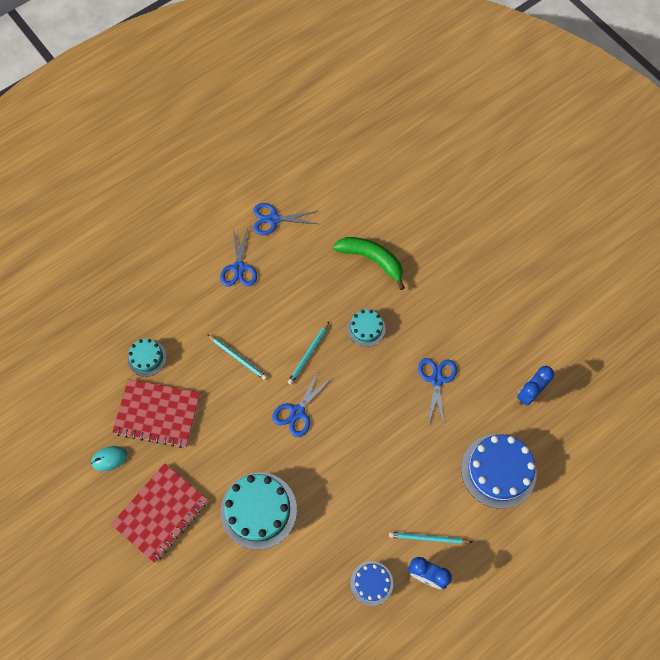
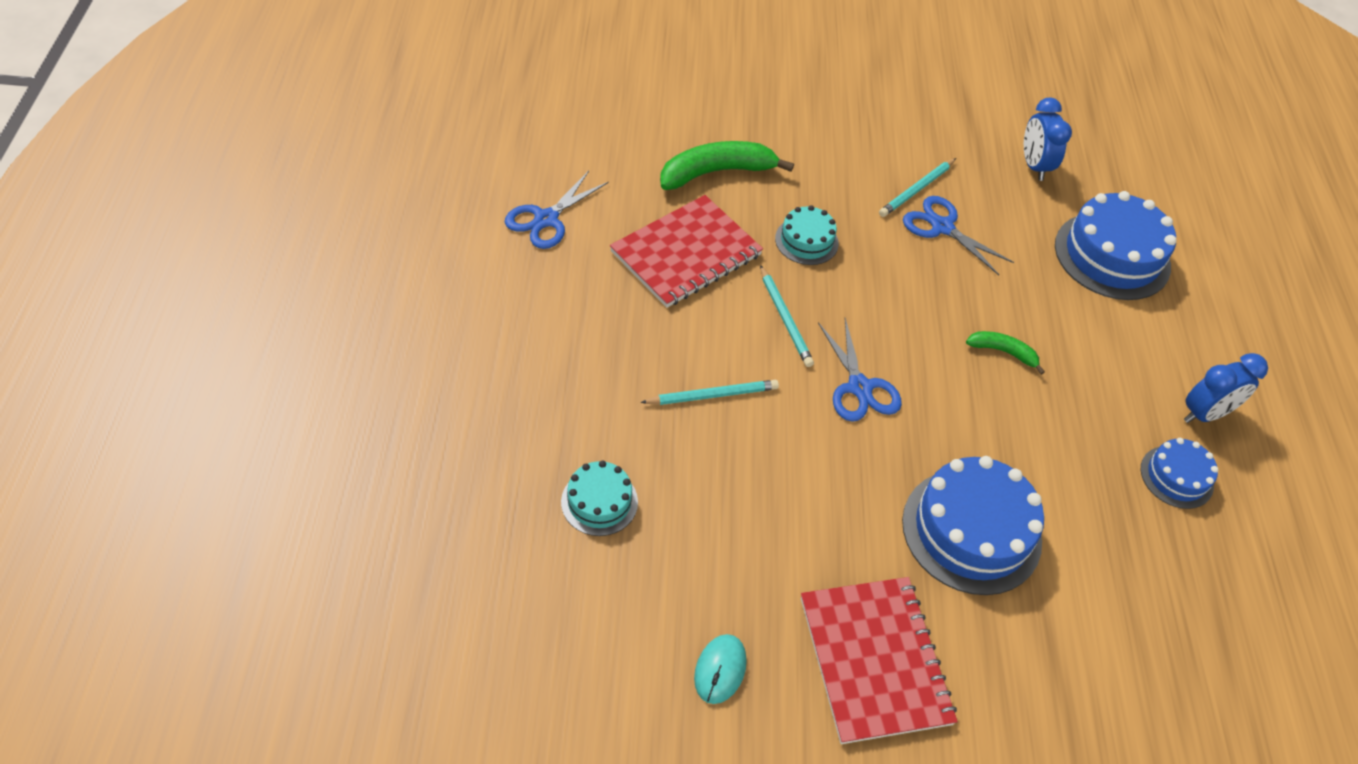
camera: 55 degrees left, 15 degrees down
red notebook [112,379,200,448] -> red notebook moved to [610,195,763,308]
blue scissors [220,228,257,287] -> none
turquoise cake [221,472,297,550] -> blue cake [902,456,1044,595]
turquoise pencil [389,532,472,544] -> turquoise pencil moved to [879,158,956,217]
none -> green banana [966,331,1045,375]

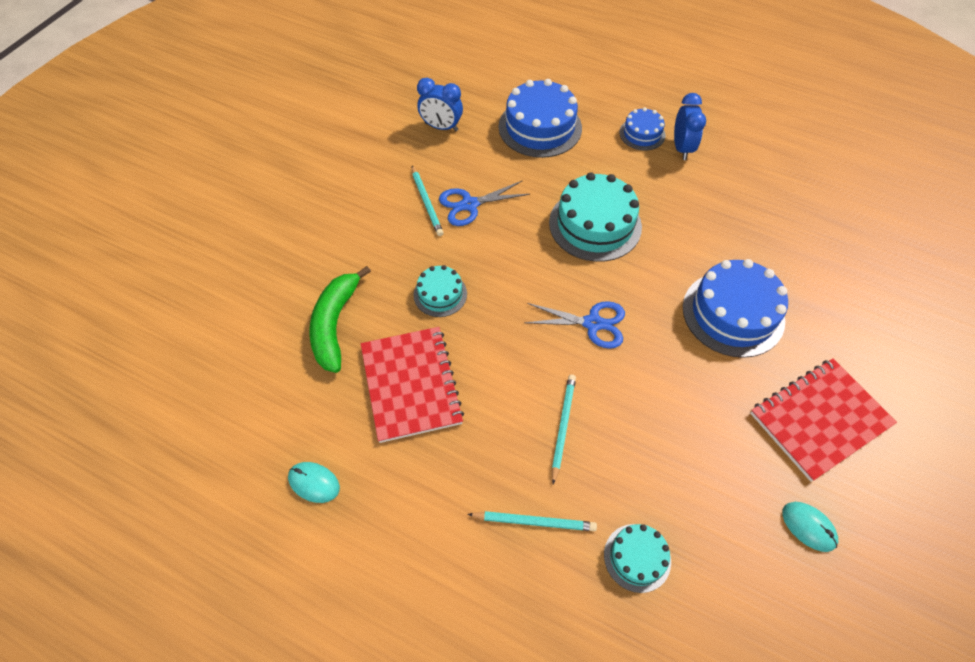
camera: 60 degrees left, 5 degrees up
blue scissors [505,171,609,249] -> turquoise mouse [288,462,340,503]
turquoise pencil [760,265,814,367] -> turquoise pencil moved to [468,511,597,531]
red notebook [801,577,958,744] -> red notebook turned 45 degrees counterclockwise [750,358,897,482]
green banana [966,331,1045,375] -> turquoise cake [549,172,642,262]
blue cake [1141,438,1218,509] -> blue cake moved to [619,107,665,151]

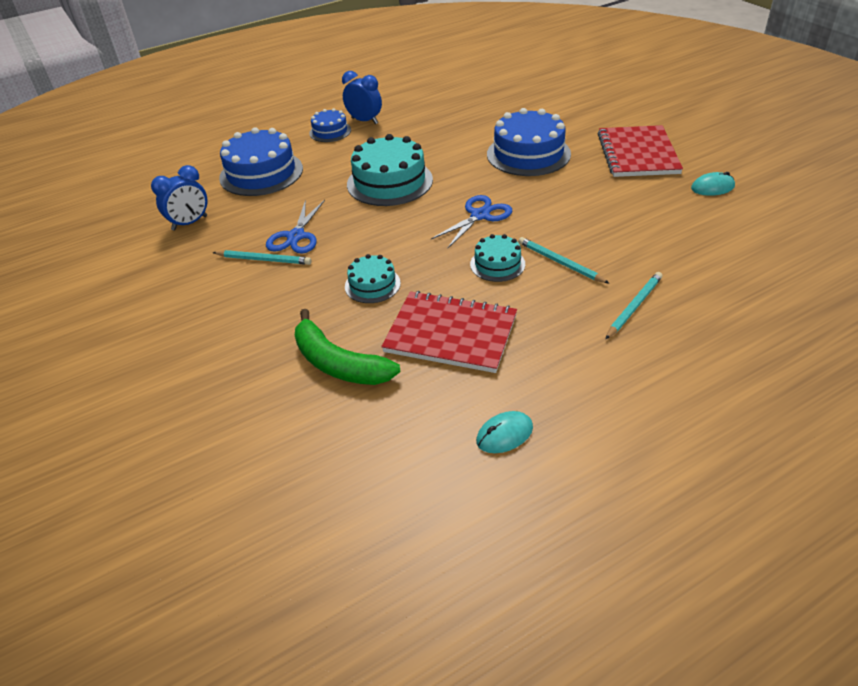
camera: 55 degrees left, 15 degrees down
turquoise cake [604,524,671,593] -> turquoise cake moved to [470,234,525,282]

